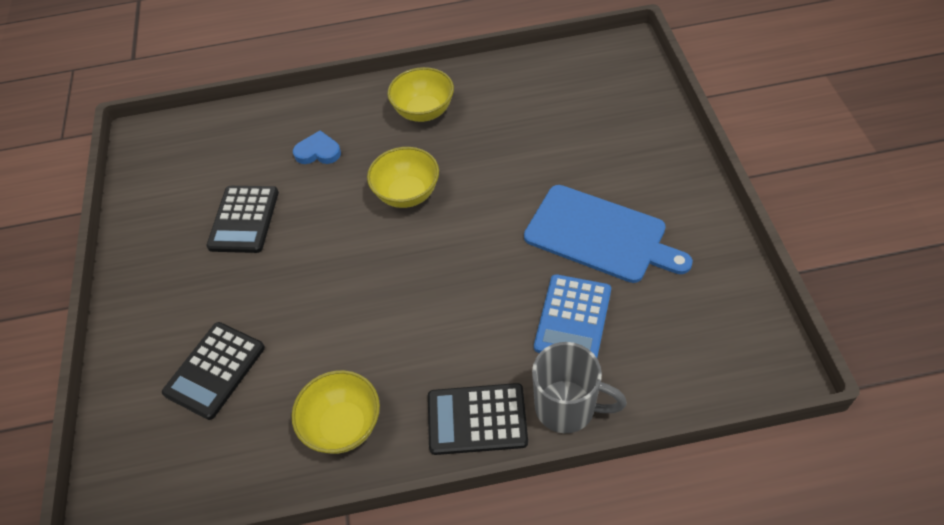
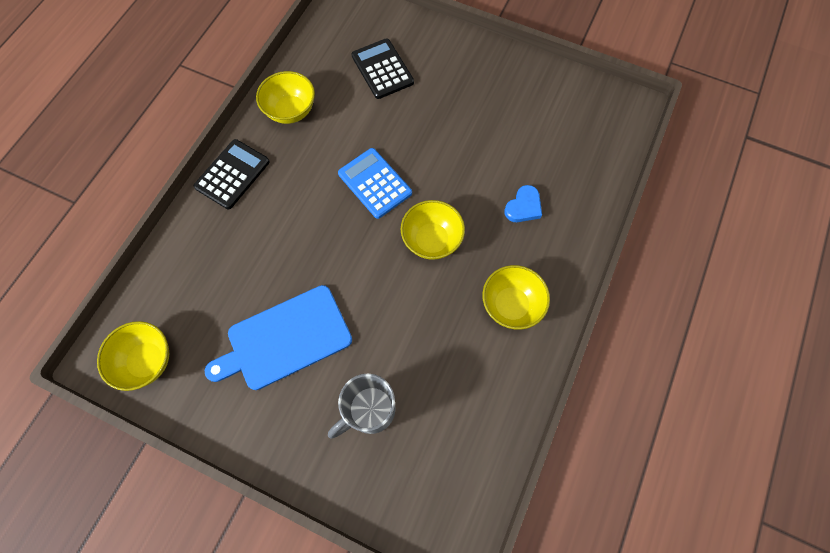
camera: 120 degrees right, 15 degrees up
black calculator [206,186,279,253] -> none
grey mug [532,342,627,434] -> grey mug moved to [328,374,396,439]
blue calculator [534,274,611,358] -> blue calculator moved to [338,148,412,219]
none -> yellow bowl [97,321,169,391]

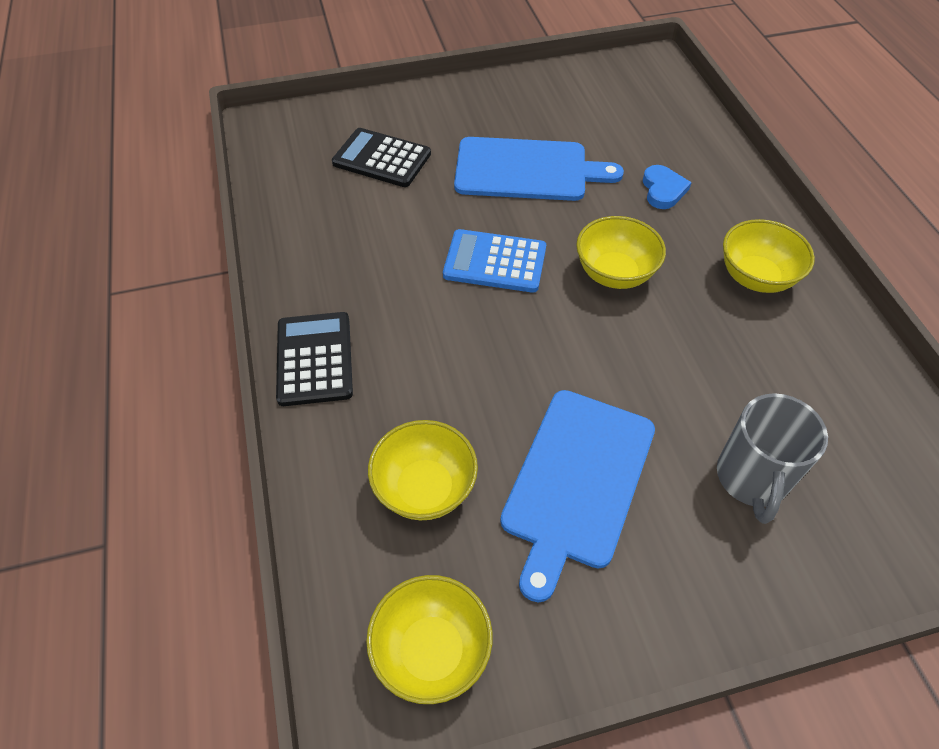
camera: 40 degrees left, 15 degrees down
yellow bowl [256,71,315,124] -> yellow bowl moved to [368,420,478,520]
none -> blue cutting board [454,137,624,201]

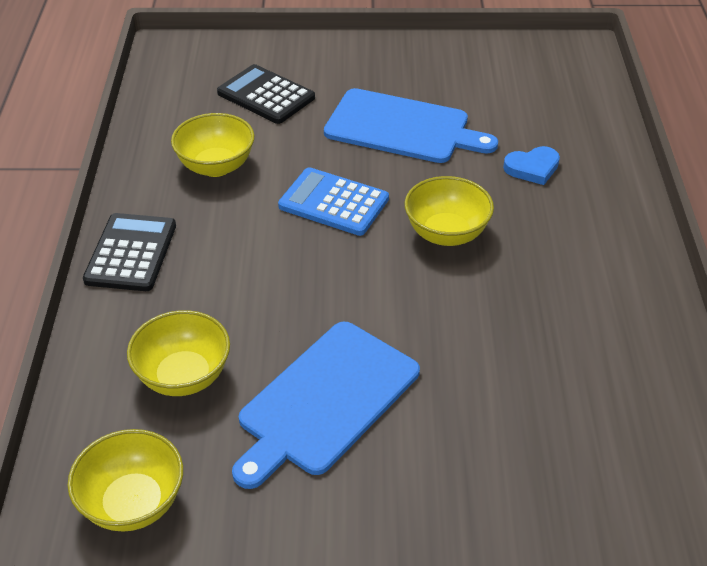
camera: 15 degrees right, 10 degrees down
blue heart [643,165,692,209] -> blue heart turned 60 degrees clockwise [503,146,560,185]
grey mug [717,393,828,524] -> none
yellow bowl [723,219,815,293] -> yellow bowl moved to [171,113,254,177]

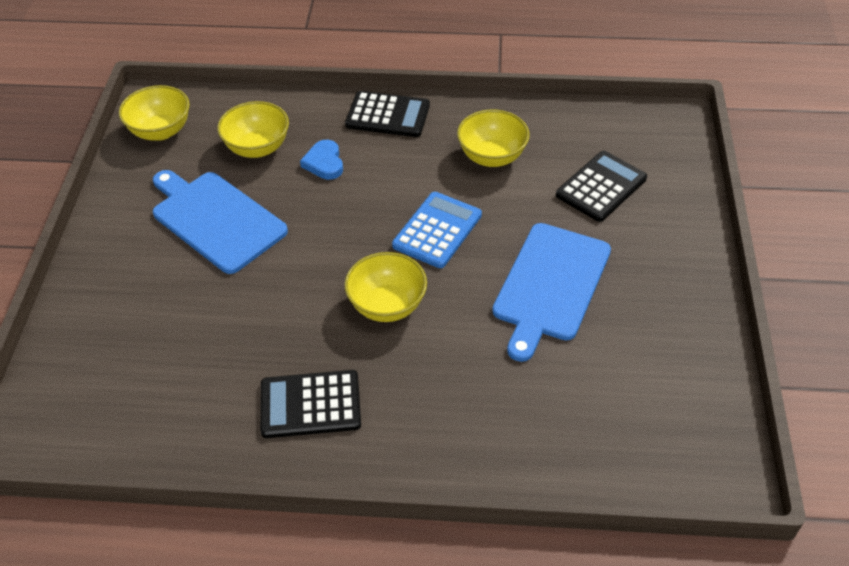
camera: 95 degrees right, 5 degrees up
blue heart [503,146,560,185] -> blue heart moved to [300,140,343,180]
none -> black calculator [260,370,361,438]

